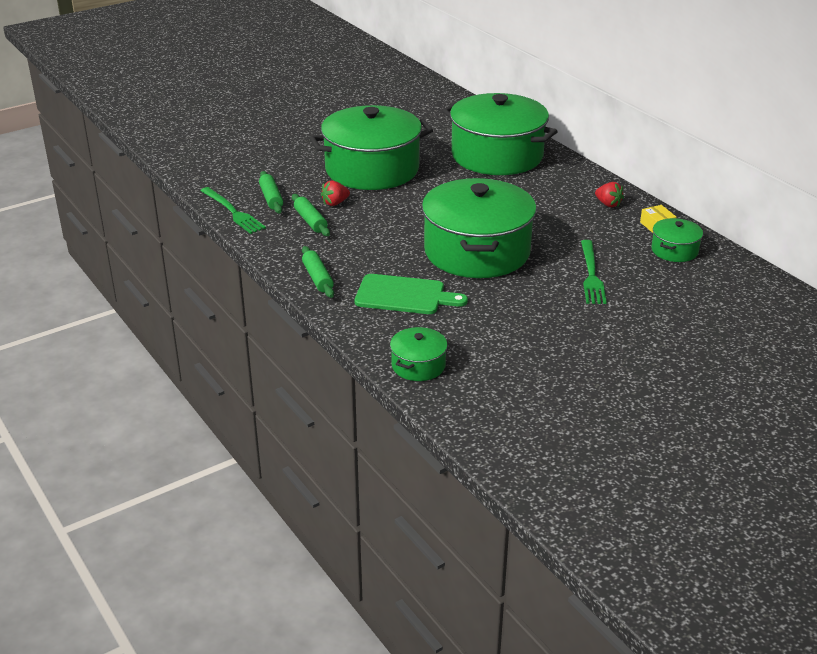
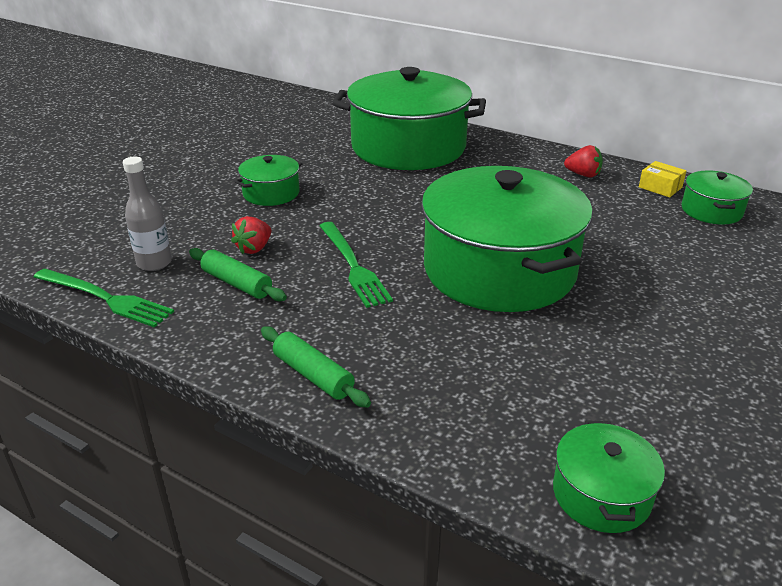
camera: 25 degrees left, 0 degrees up
green rolling pin [259,171,283,213] -> grey bottle [123,156,172,271]
green pot [309,105,433,190] -> green pot [234,155,303,206], size x0.44
green cutting board [355,274,468,314] -> none
green fork [581,240,607,304] -> green fork moved to [319,222,393,308]

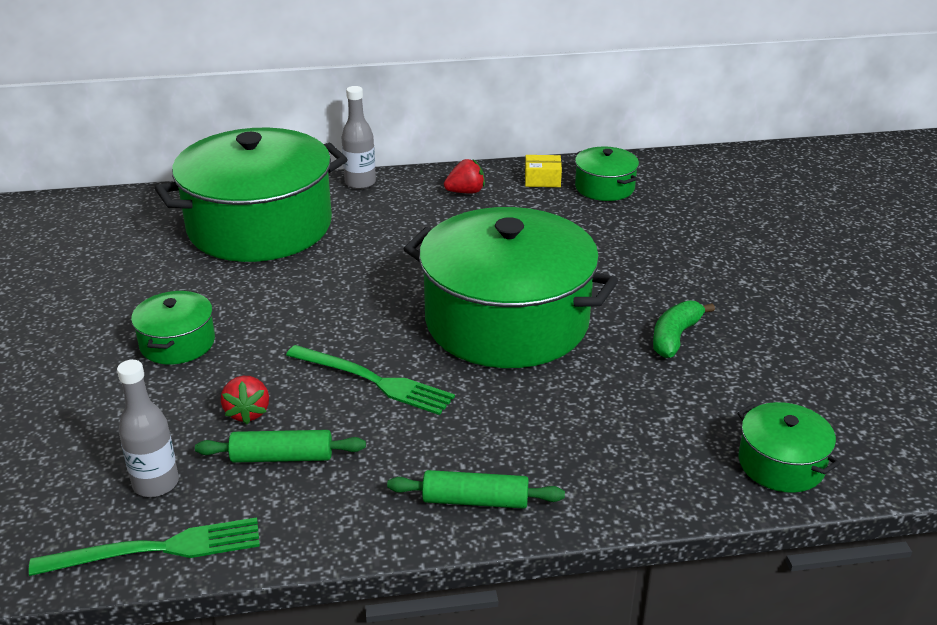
camera: 40 degrees left, 0 degrees up
none -> grey bottle [341,86,376,189]
none -> green banana [653,300,715,358]

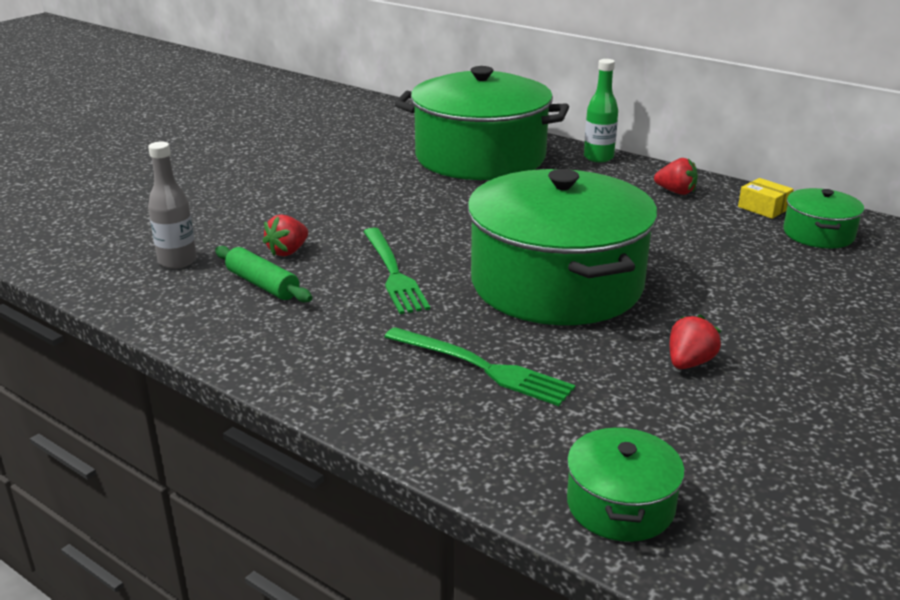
camera: 45 degrees right, 5 degrees down
green fork [29,517,260,576] -> green fork moved to [384,327,575,406]
green pot [131,291,215,364] -> none
grey bottle [341,86,376,189] -> green bottle [584,59,618,162]
green rolling pin [387,470,565,509] -> none
green banana [653,300,715,358] -> red strawberry [670,314,721,369]

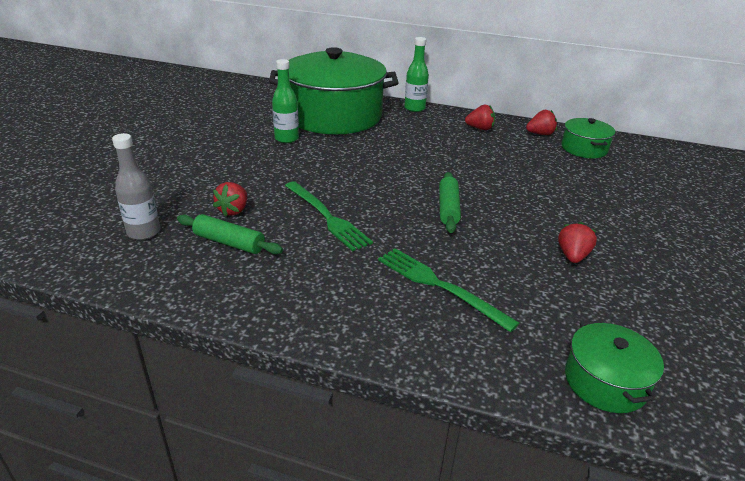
camera: 20 degrees left, 5 degrees up
green fork [384,327,575,406] -> green fork turned 150 degrees counterclockwise [378,248,519,332]
green pot [467,169,658,325] -> green rolling pin [439,172,461,233]
yellow box [738,178,794,219] -> red strawberry [526,110,557,135]
none -> green bottle [272,59,299,143]

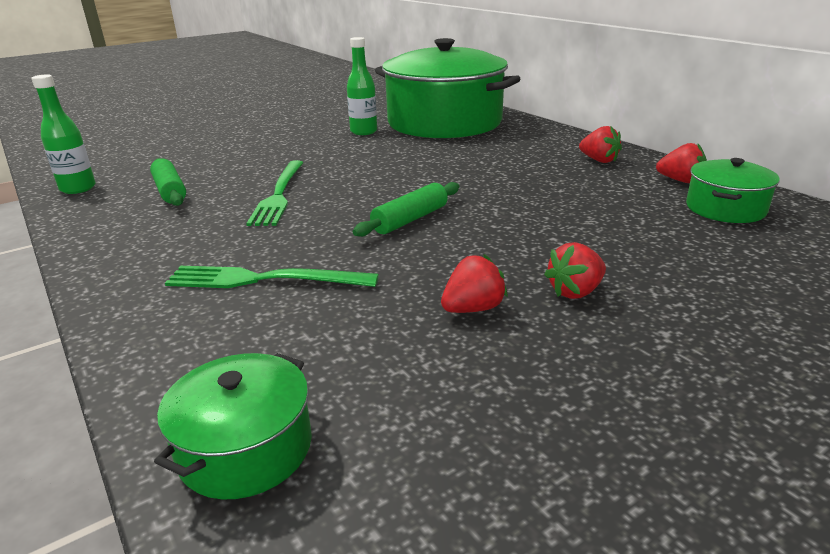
camera: 40 degrees right, 5 degrees down
grey bottle [112,133,160,240] -> none
red strawberry [213,182,247,217] -> red strawberry moved to [544,242,606,299]
green fork [378,248,519,332] -> green fork turned 75 degrees counterclockwise [165,266,379,288]
green bottle [404,37,429,112] -> green bottle moved to [32,74,96,194]

